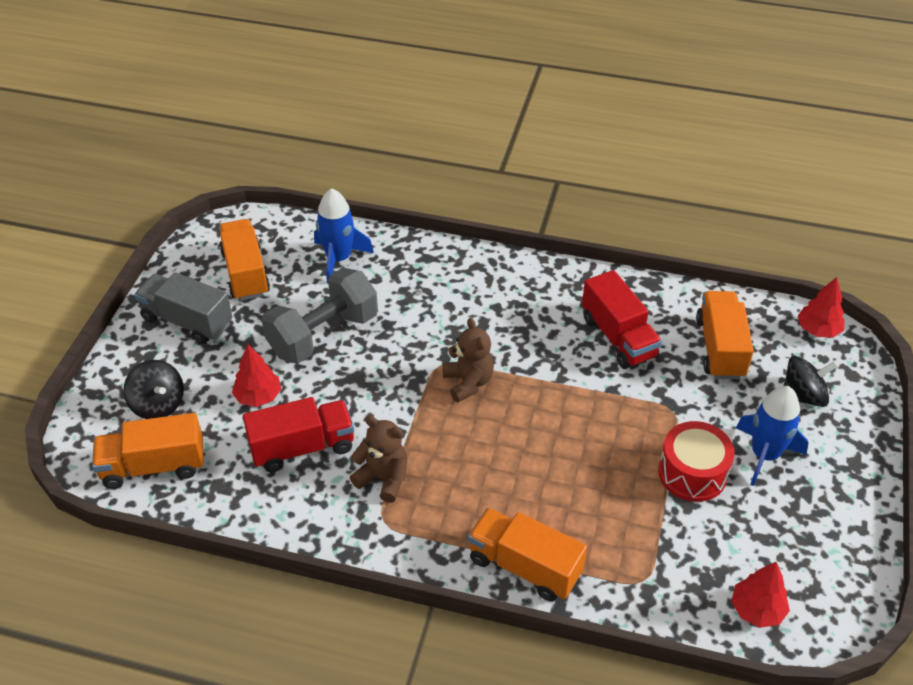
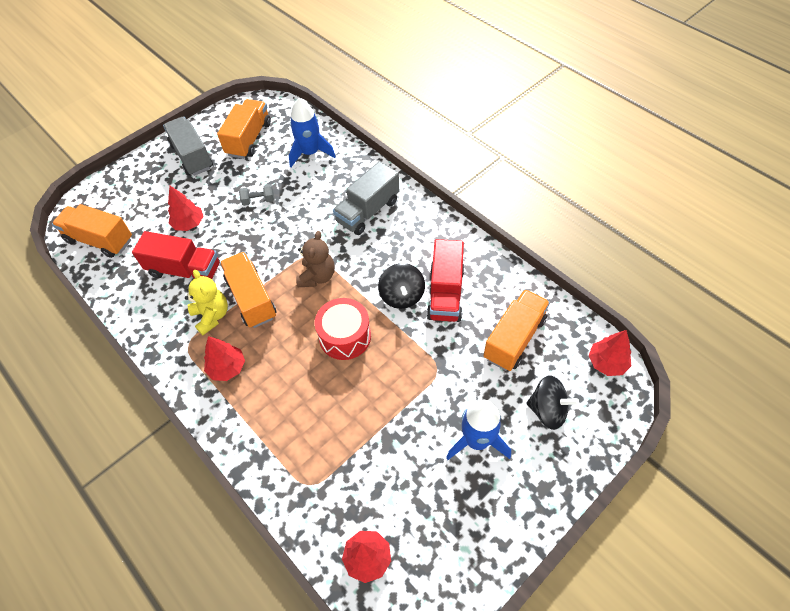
camera: 35 degrees right, 10 degrees up
black spinning top [124,360,184,419] -> black spinning top moved to [378,263,425,309]
grey dumbbell [262,268,378,364] -> grey dumbbell [239,184,274,206], size x0.41
brown teddy bear [350,416,407,503] -> yellow teddy bear [185,270,228,335]
orange truck [468,508,587,602] -> orange truck moved to [220,252,276,328]
red drum [658,421,735,502] -> red drum moved to [315,298,371,360]
none -> red tree [204,336,245,381]
none -> grey truck [333,161,399,235]

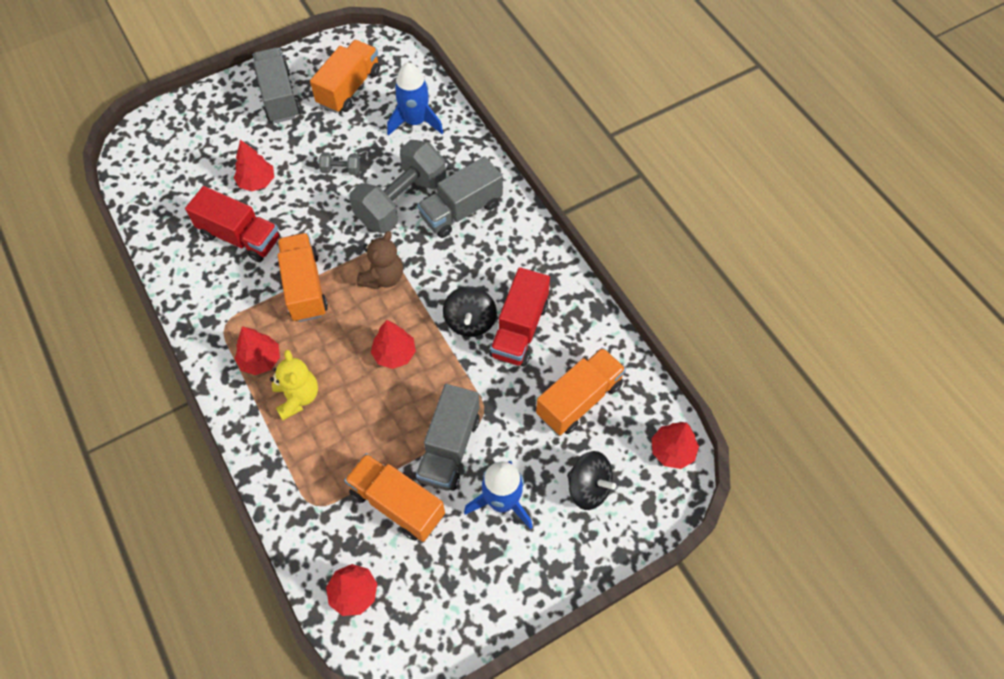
camera: 10 degrees right, 5 degrees up
orange truck [52,204,132,258] -> orange truck moved to [344,453,445,542]
yellow teddy bear [185,270,228,335] -> yellow teddy bear moved to [270,350,318,420]
red drum [315,298,371,360] -> red tree [371,320,416,369]
none -> grey dumbbell [349,140,446,233]
none -> grey truck [416,384,480,491]

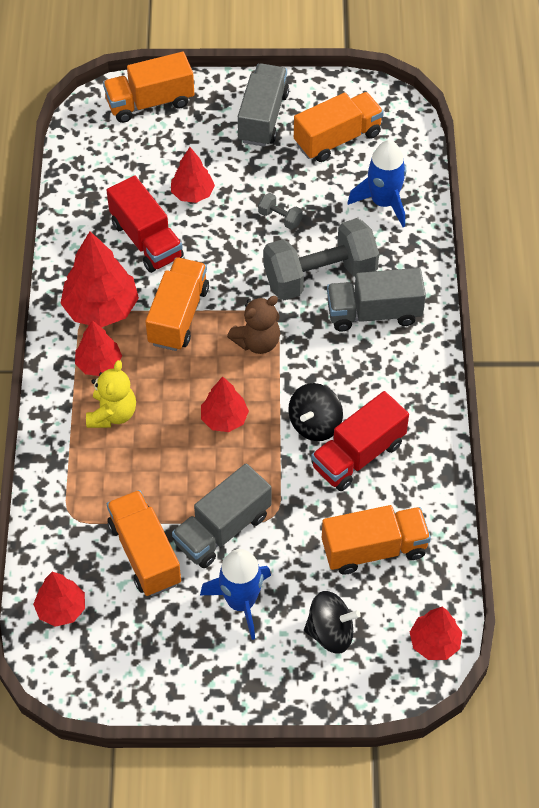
camera: 30 degrees right, 5 degrees down
black spinning top [567,451,616,510] -> black spinning top turned 60 degrees counterclockwise [304,591,361,653]
none -> red tree [60,231,139,327]
none -> orange truck [103,52,194,123]

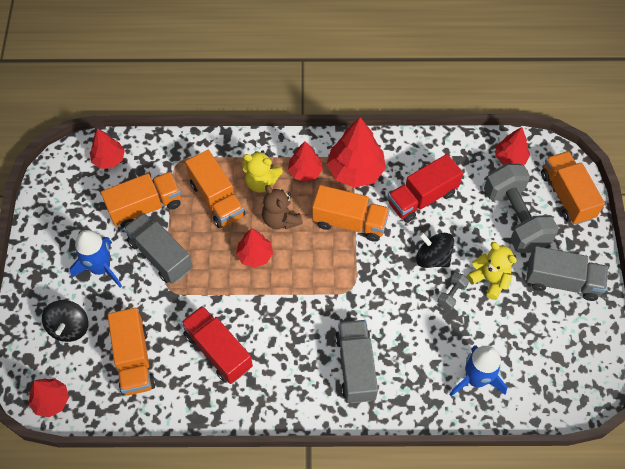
camera: 90 degrees right, 5 degrees up
red tree [171,147,215,203] -> red tree moved to [495,127,530,165]
brown teddy bear [227,296,280,354] -> brown teddy bear moved to [262,185,303,229]
grey dumbbell [263,218,379,300] -> grey dumbbell moved to [484,164,559,253]
black spinning top [288,383,343,441] -> black spinning top moved to [416,232,454,268]
orange truck [294,92,384,162] -> orange truck moved to [185,150,245,228]
none -> yellow teddy bear [467,242,517,300]

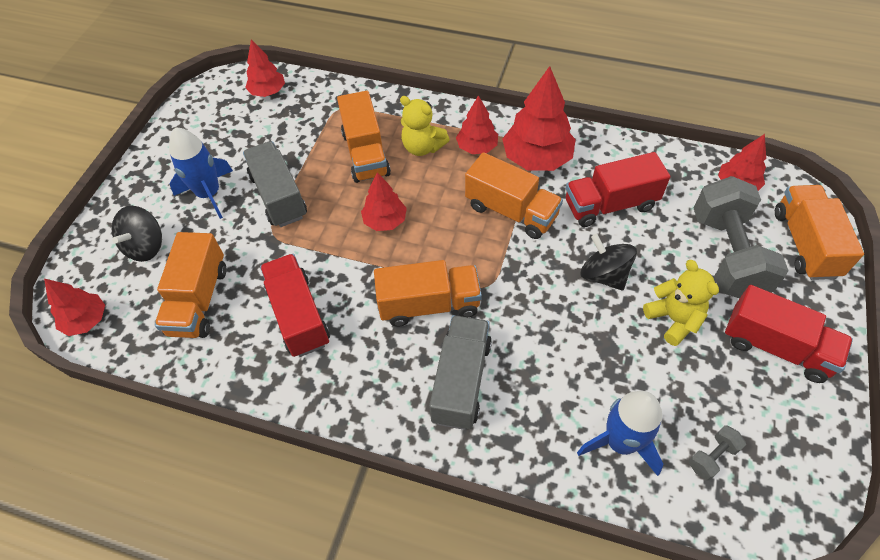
camera: 20 degrees right, 5 degrees down
orange truck [101,172,181,228] -> orange truck moved to [374,260,482,327]
brown teddy bear [262,185,303,229] -> none
grey dumbbell [437,273,469,310] -> grey dumbbell moved to [689,425,746,481]
grey truck [526,246,608,301] -> red truck [725,285,853,383]

